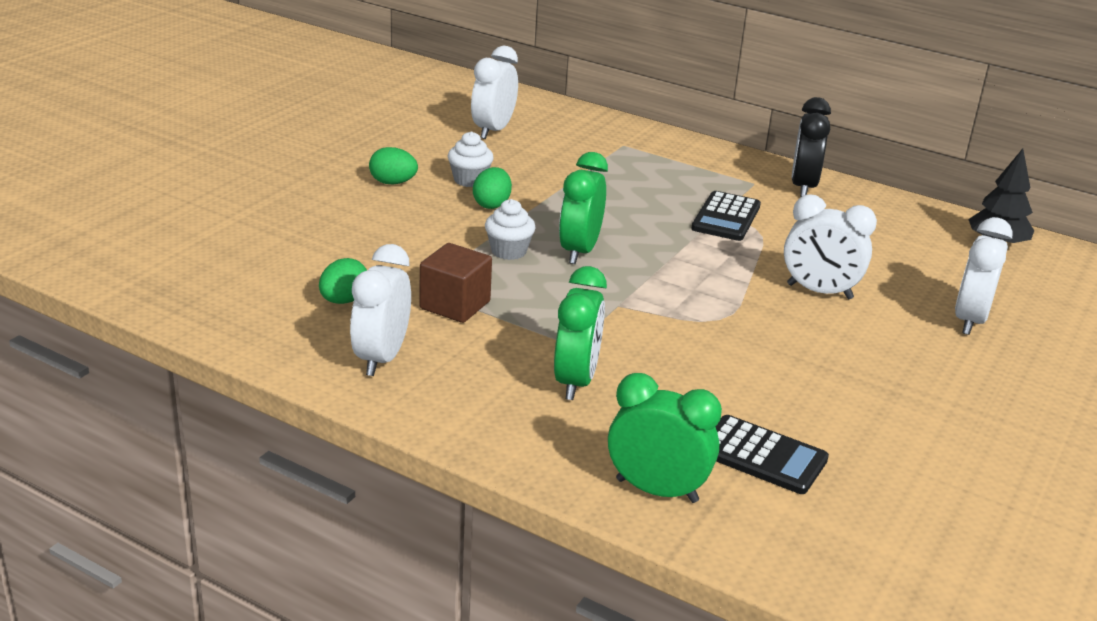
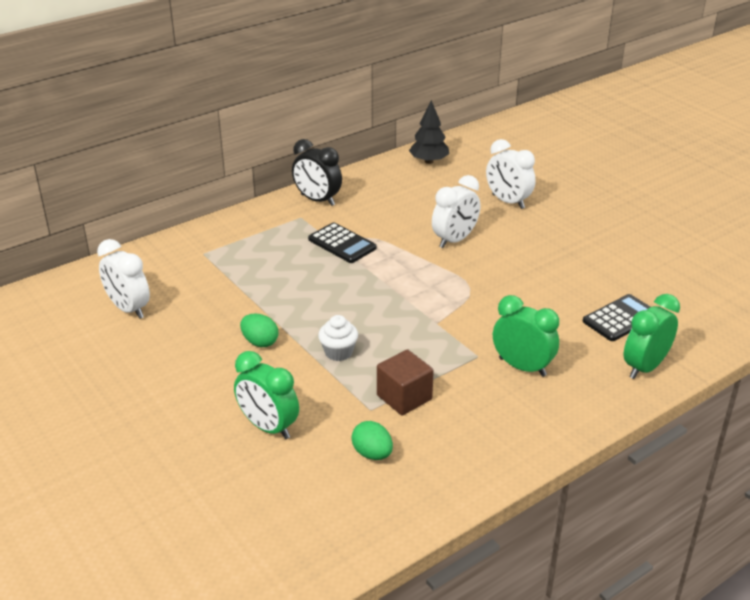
camera: 65 degrees left, 5 degrees up
white clock [350,244,411,376] -> none
green egg [369,147,418,184] -> none
white cupcake [448,131,494,187] -> none
green clock [559,152,608,264] -> green clock moved to [234,351,299,439]

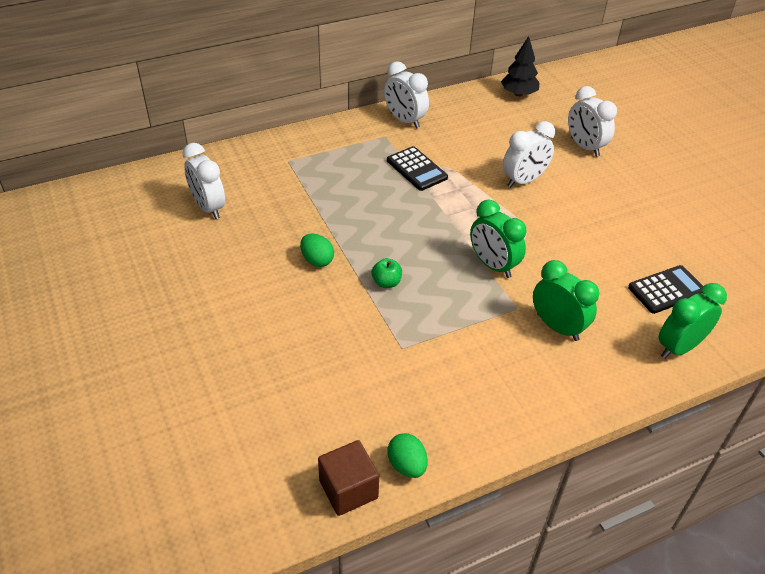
camera: 10 degrees right, 10 degrees up
green clock [234,351,299,439] -> green clock moved to [470,200,526,278]
black clock [292,139,342,206] -> white clock [384,61,429,128]
white cupcake [318,315,358,361] -> green apple [371,258,402,288]
green egg [352,421,393,460] -> green egg moved to [388,433,428,478]
brown cube [377,349,434,415] -> brown cube moved to [318,440,379,516]

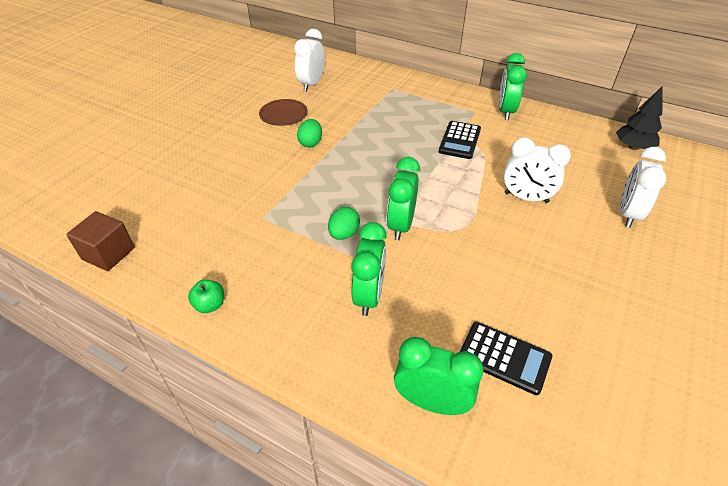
camera: 55 degrees right, 0 degrees up
green apple [371,258,402,288] -> green apple moved to [188,280,224,313]
white clock [384,61,429,128] -> green clock [499,53,527,120]
green egg [388,433,428,478] -> green egg moved to [328,207,360,240]
none -> brown plate [259,99,308,126]

